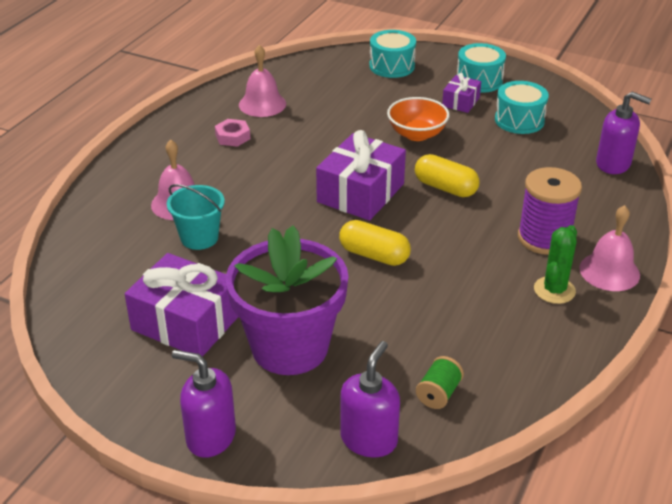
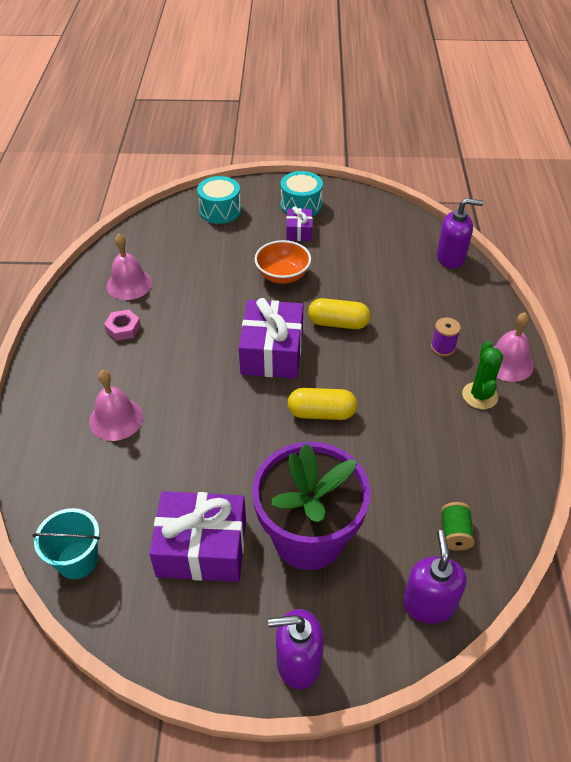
camera: 25 degrees left, 10 degrees up
turquoise bucket [167,184,225,250] -> turquoise bucket moved to [32,508,100,579]
turquoise drum [495,81,549,134] -> none
purple spool [518,167,582,255] -> purple spool [431,317,461,356], size x0.52

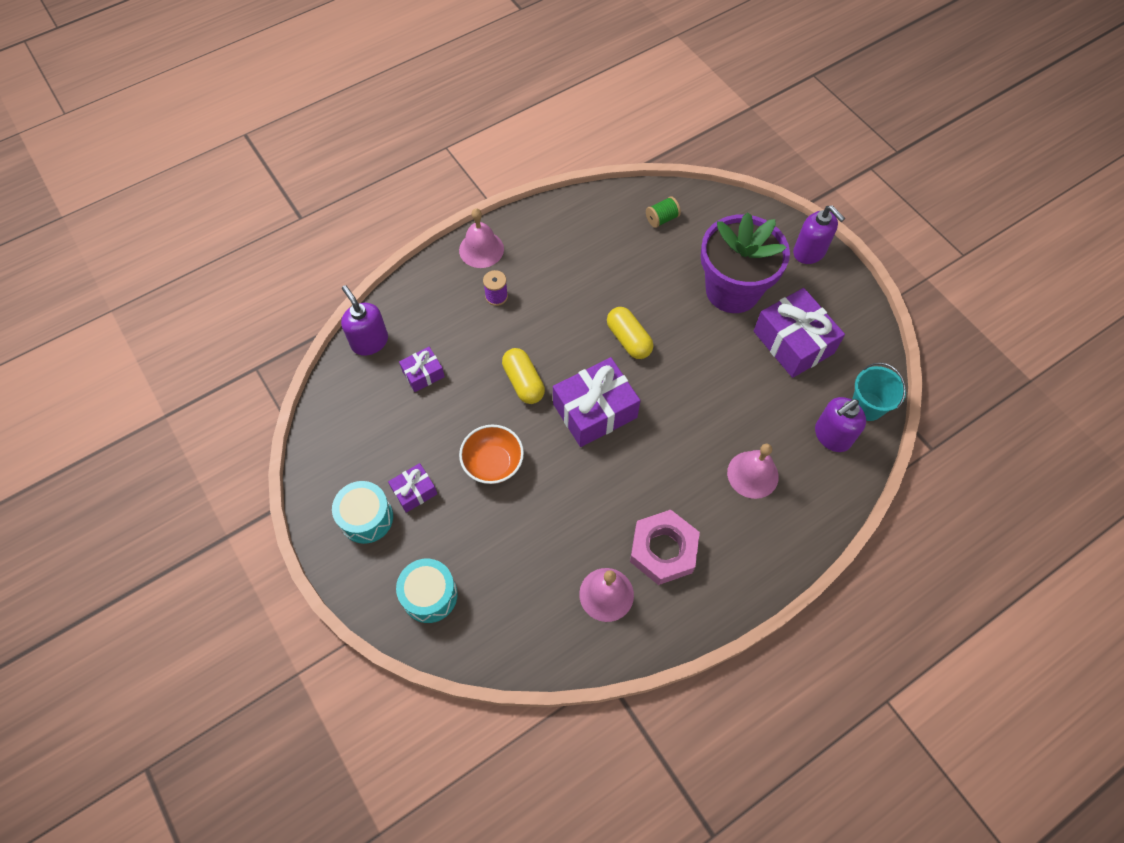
camera: 125 degrees left, 15 degrees up
pink nut [104,309,141,341] -> pink nut [630,510,700,585], size x1.86
purple soap dispenser [403,530,466,624] -> purple soap dispenser moved to [815,397,866,452]
green cactus [462,341,503,409] -> none
none -> purple gift [399,347,445,392]

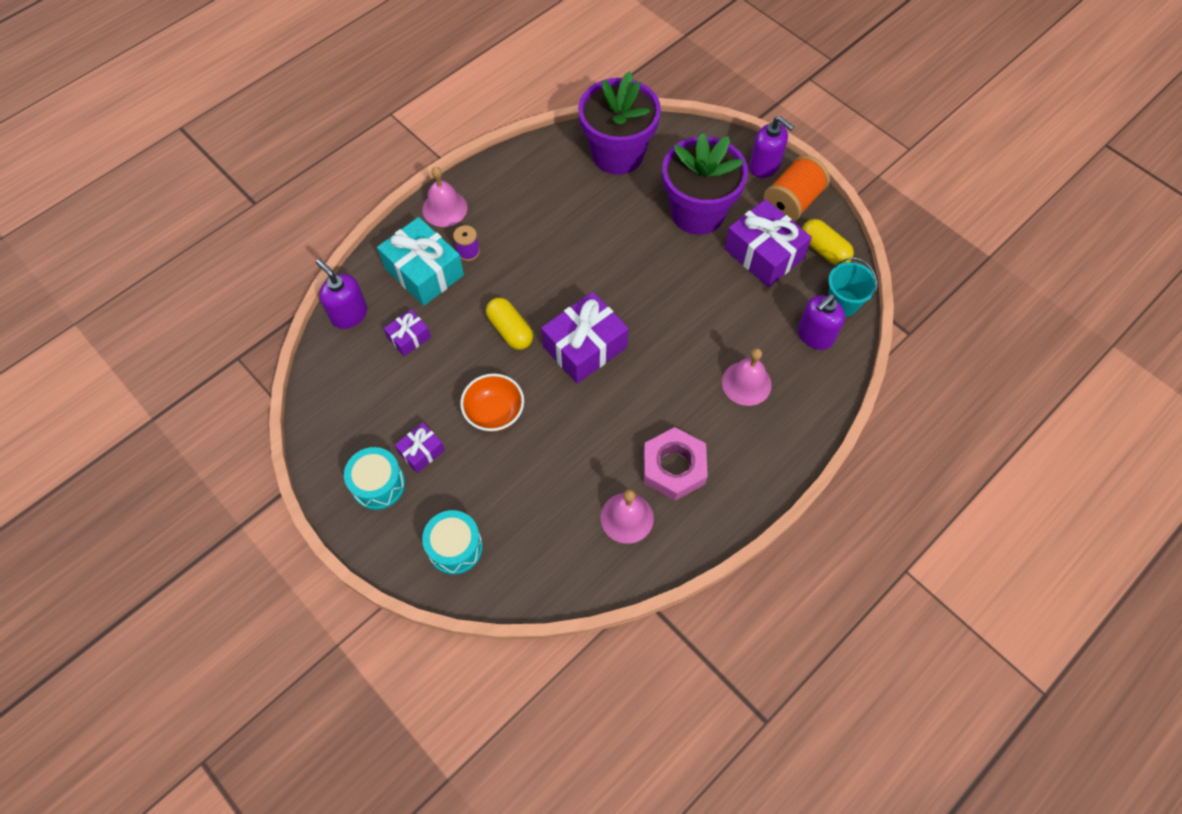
camera: 10 degrees left, 0 degrees up
yellow capsule [607,307,653,359] -> yellow capsule moved to [802,219,854,266]
green spool [646,196,681,228] -> purple flower pot [578,71,661,175]
none -> turquoise gift [377,217,464,306]
none -> orange spool [763,155,830,222]

